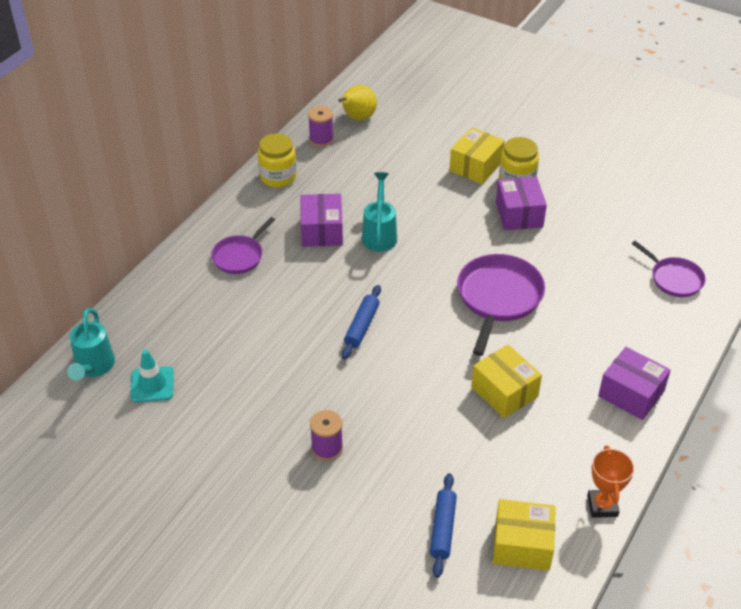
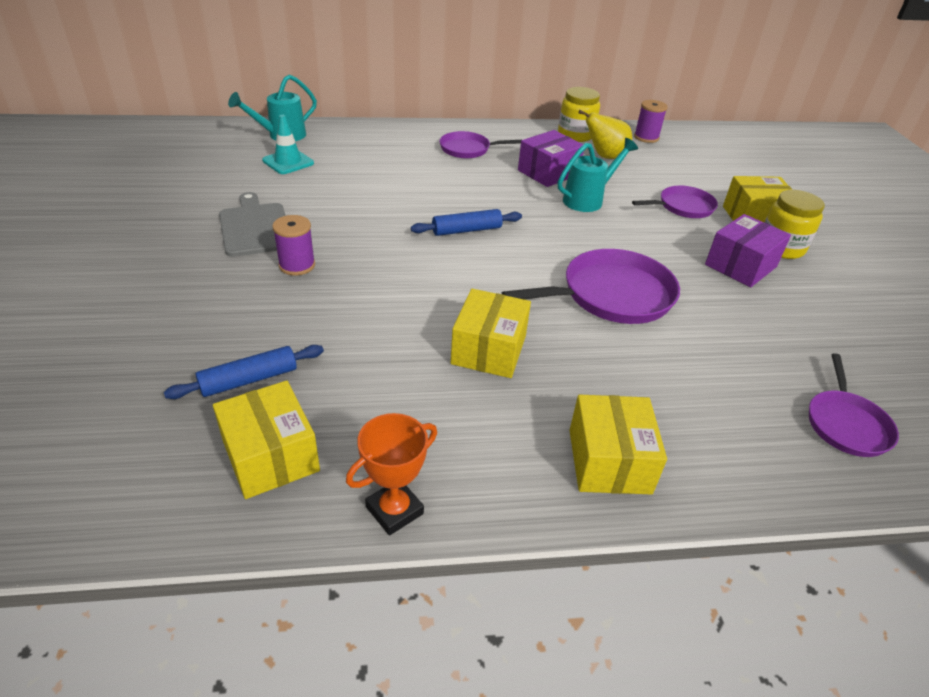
camera: 50 degrees right, 5 degrees down
yellow pear [338,85,377,121] -> yellow pear moved to [578,110,632,159]
purple box [598,347,671,420] -> yellow box [569,394,667,494]
none -> grey cutting board [219,192,286,257]
none -> purple pan [632,186,718,218]

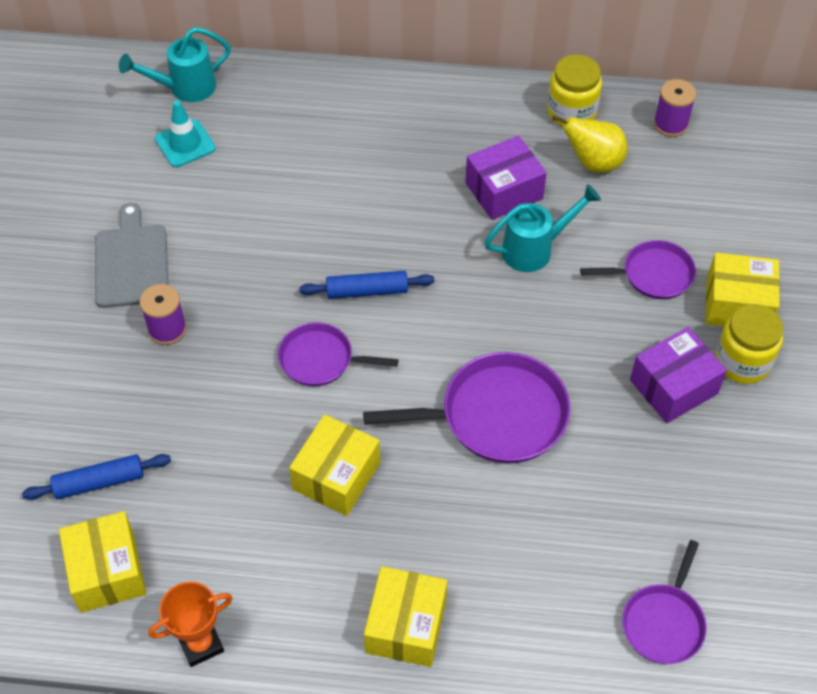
camera: 15 degrees right, 15 degrees up
purple pan [439,131,521,159] -> purple pan moved to [278,322,398,386]

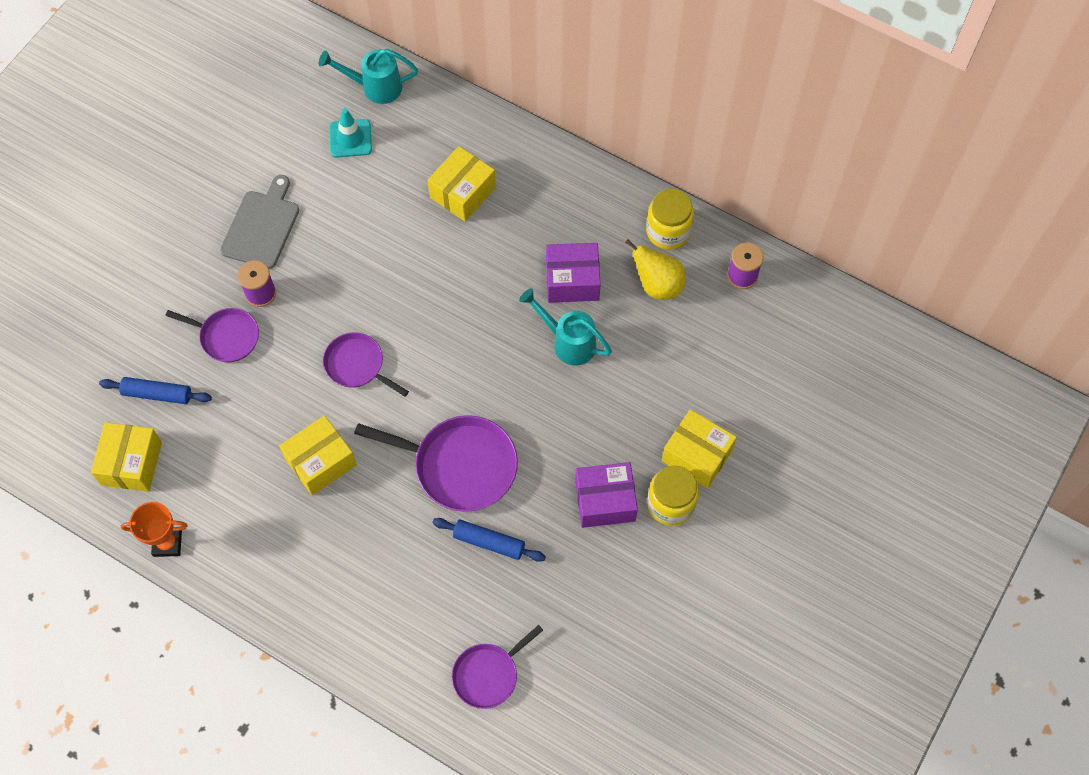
camera: 25 degrees right, 10 degrees up
blue rolling pin [299,271,434,299] -> blue rolling pin moved to [432,518,546,562]
yellow box [364,566,447,667] -> yellow box moved to [427,146,496,221]
turquoise watering can [484,184,601,272] -> turquoise watering can turned 150 degrees counterclockwise [519,288,612,365]
purple pan [580,240,696,299] -> purple pan moved to [165,308,259,362]

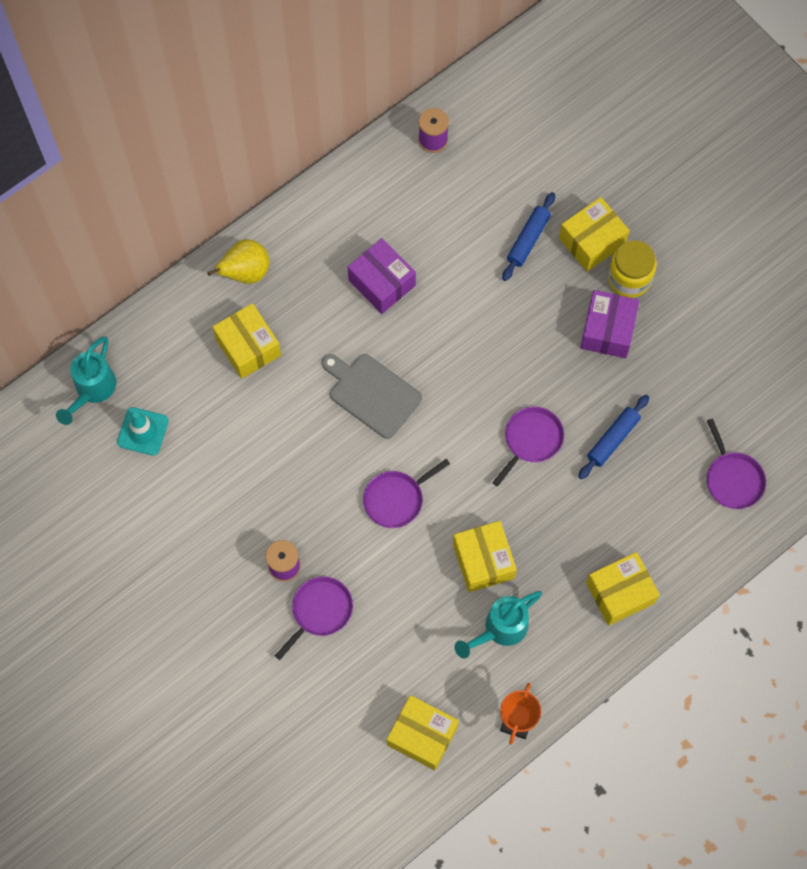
camera: 70 degrees left, 5 degrees up
blue rolling pin [99,377,212,404] -> blue rolling pin moved to [502,192,555,281]
grey cutting board [220,175,299,269] -> grey cutting board moved to [322,354,422,439]
purple pan [354,415,518,512] -> purple pan [492,407,564,487], size x0.60
turquoise watering can [519,288,612,365] -> turquoise watering can moved to [455,591,542,658]
purple box [546,243,601,303] -> purple box turned 60 degrees counterclockwise [348,238,416,314]
yellow pear [625,239,686,300] -> yellow pear moved to [207,239,270,284]
yellow jar [646,189,694,250] -> none
none -> yellow box [586,552,660,626]

